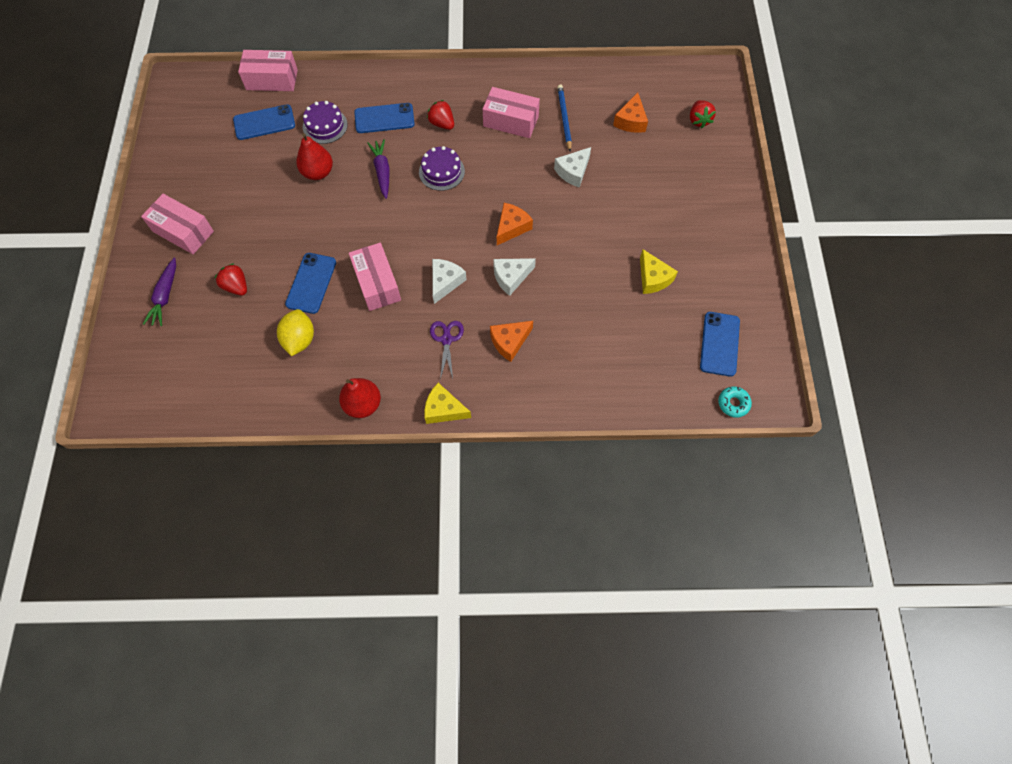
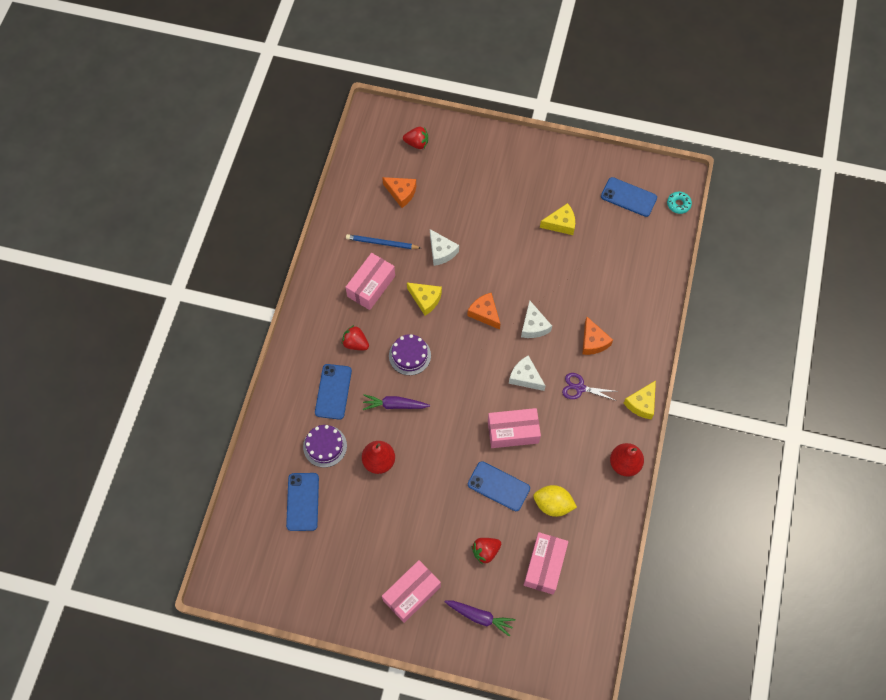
camera: 75 degrees left, 0 degrees up
pink box [238,50,298,91] -> pink box moved to [524,532,568,594]
red strawberry [427,100,454,130] -> red strawberry turned 60 degrees clockwise [342,325,369,350]
none -> yellow cheese [407,283,442,315]

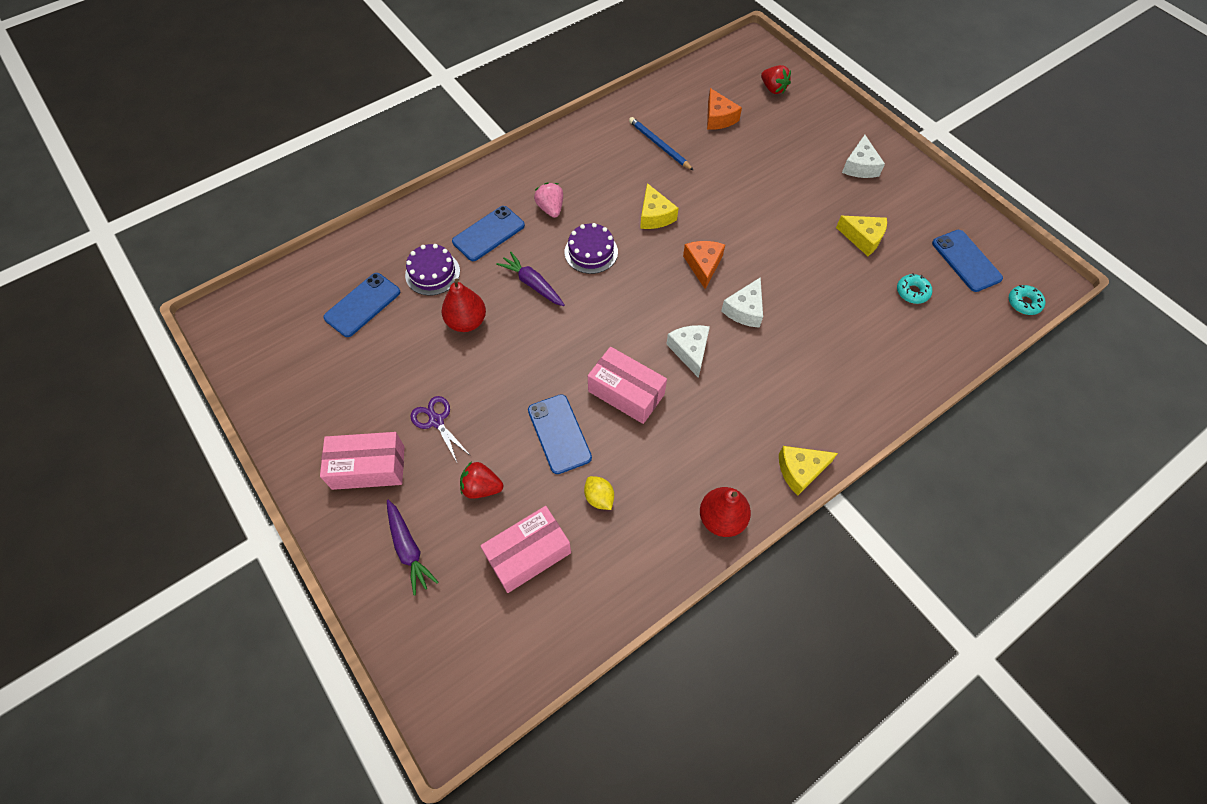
camera: 40 degrees right, 5 degrees down
red strawberry [342,325,369,350] -> pink strawberry [534,182,563,218]
pink box [346,253,395,310] -> none
white cheese [430,229,459,266] -> white cheese moved to [842,135,885,178]
yellow lemon [533,485,577,517] -> yellow lemon [584,476,614,510], size x0.64
purple scissors [562,373,618,401] -> purple scissors moved to [410,396,471,462]
orange cheese [582,317,613,355] -> none
none -> turquoise donut [897,273,932,304]

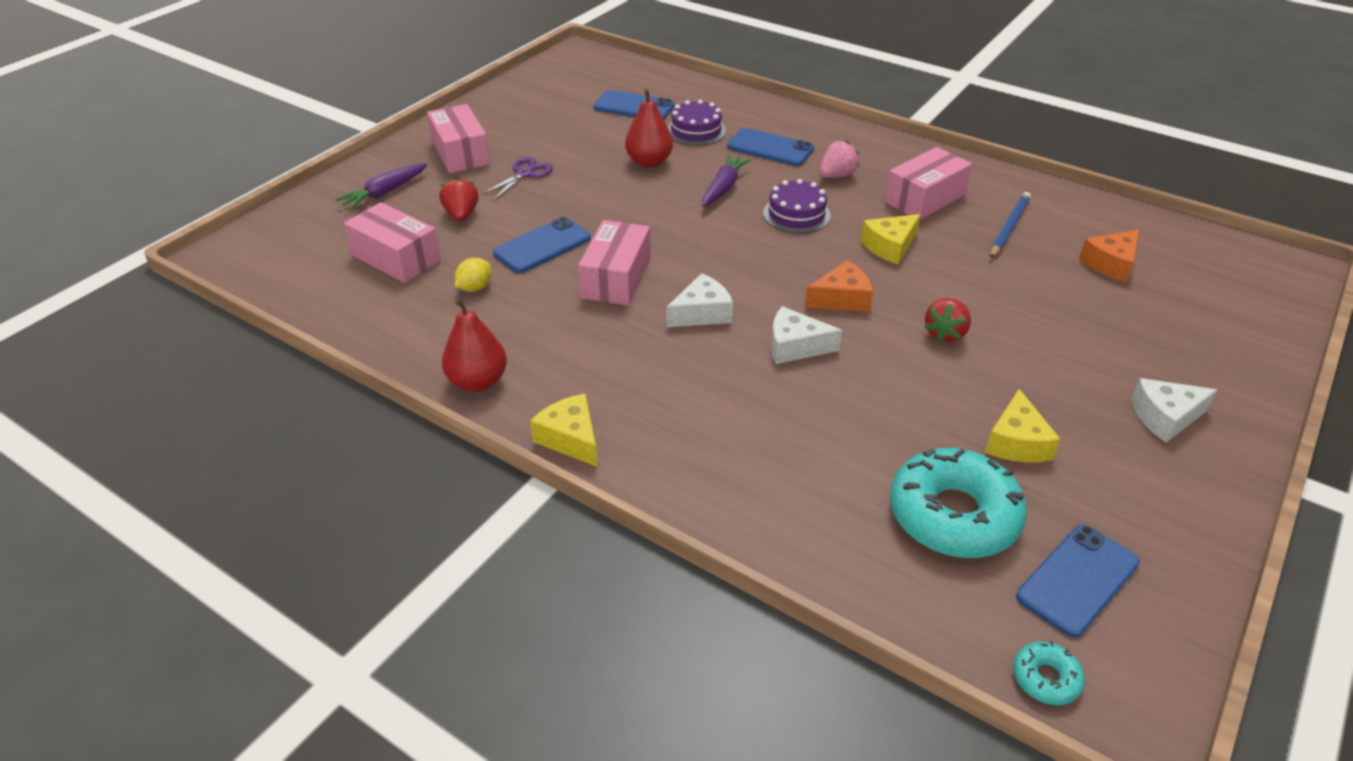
camera: 70 degrees right, 20 degrees down
red strawberry [761,65,791,94] -> red strawberry moved to [924,298,971,343]
turquoise donut [897,273,932,304] -> turquoise donut [890,448,1027,558], size x2.25
none -> pink box [884,147,972,220]

